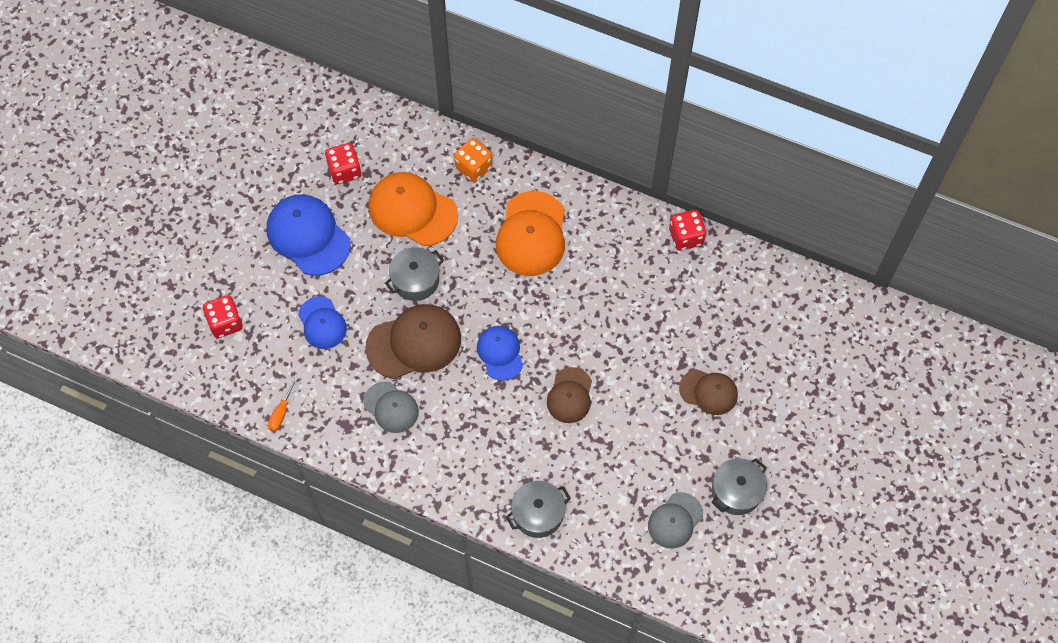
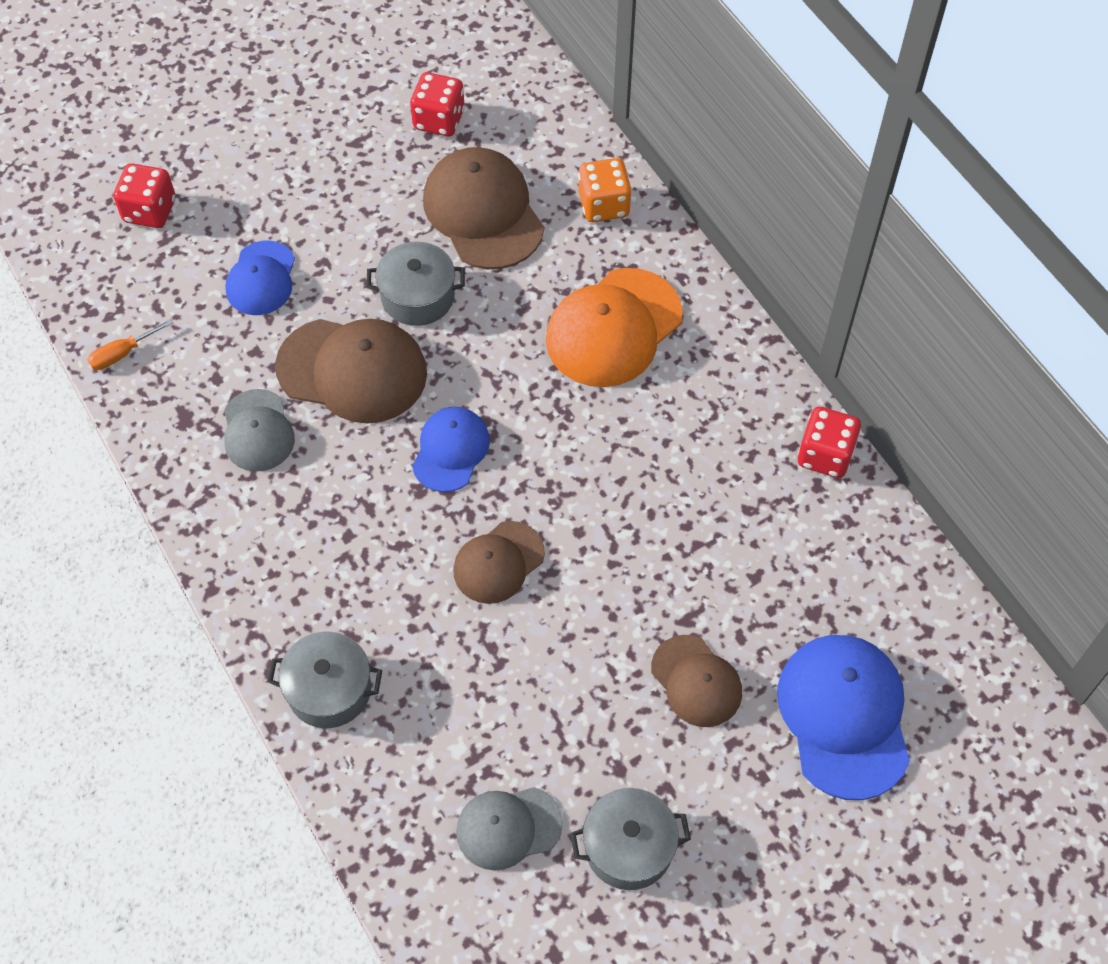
camera: 35 degrees right, 5 degrees down
blue cap [267,194,351,276] -> blue cap moved to [777,635,910,800]
orange cap [368,172,458,246] -> brown cap [423,147,544,269]

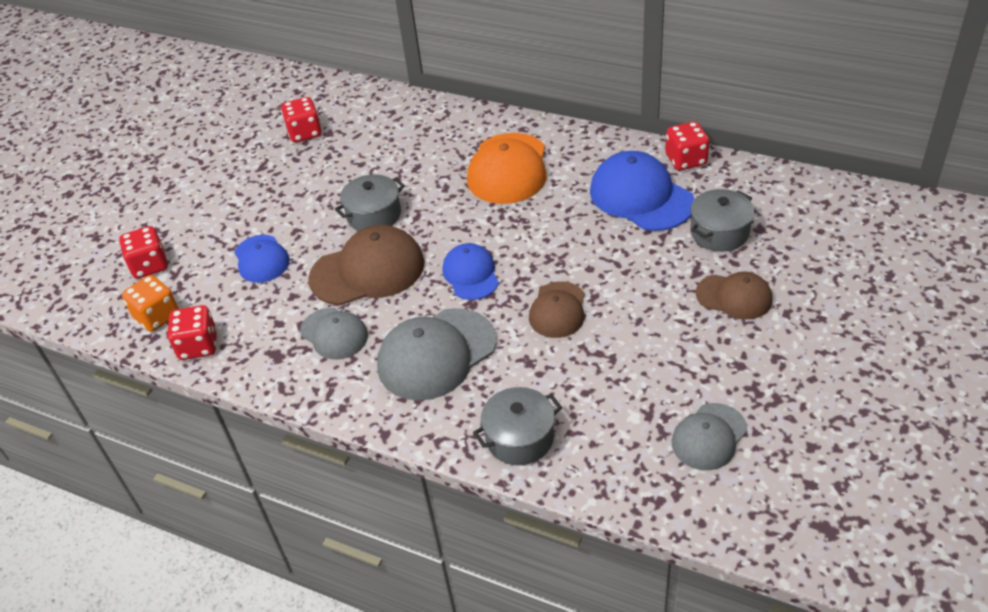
camera: 30 degrees left, 15 degrees down
orange screwdriver [87,319,173,370] -> red dice [168,305,217,360]
brown cap [423,147,544,269] -> none
grey pot [570,788,691,890] -> grey pot moved to [690,189,754,252]
orange dice [578,158,632,222] -> orange dice moved to [122,275,179,332]
blue cap [777,635,910,800] -> blue cap moved to [590,151,694,231]
none -> grey cap [377,308,496,401]

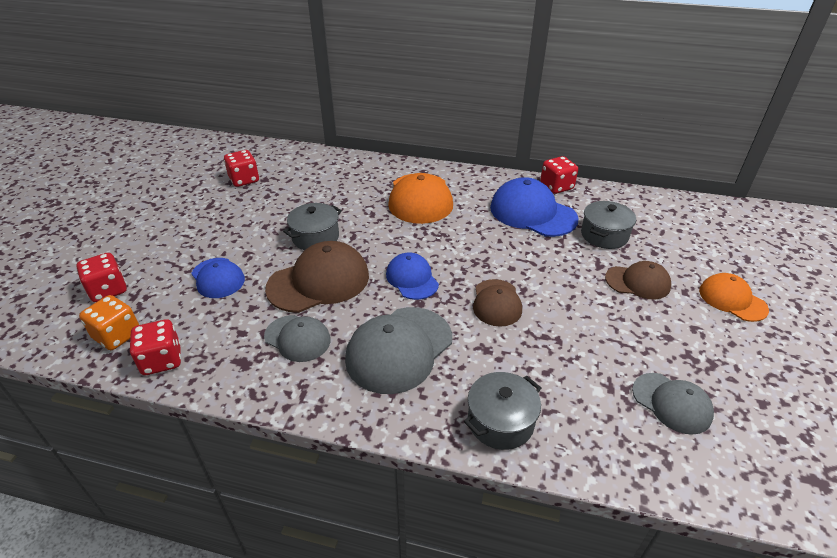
camera: 15 degrees left, 5 degrees down
grey cap [672,403,747,470] -> grey cap turned 75 degrees counterclockwise [632,373,714,435]
none -> orange cap [699,273,769,322]

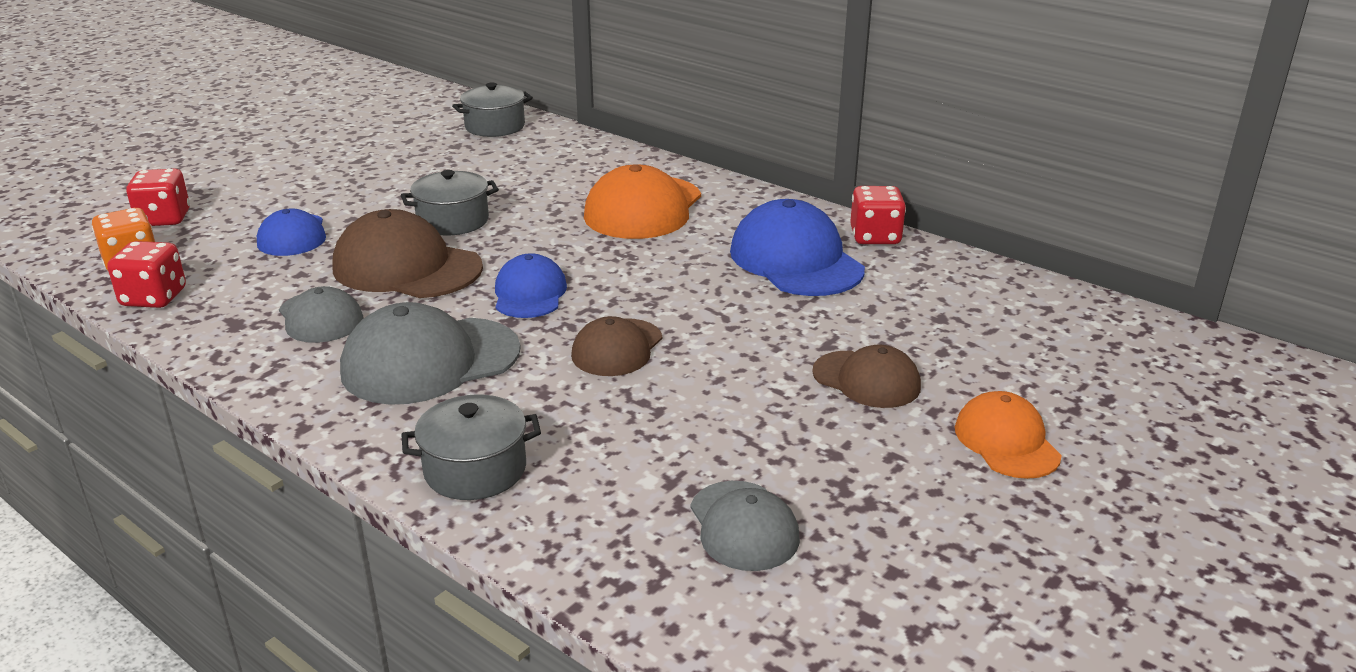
camera: 25 degrees right, 10 degrees down
red dice [224,150,259,187] -> none
brown cap [265,241,369,313] -> brown cap turned 150 degrees counterclockwise [332,209,483,298]
grey pot [581,201,636,249] -> grey pot moved to [452,83,533,137]

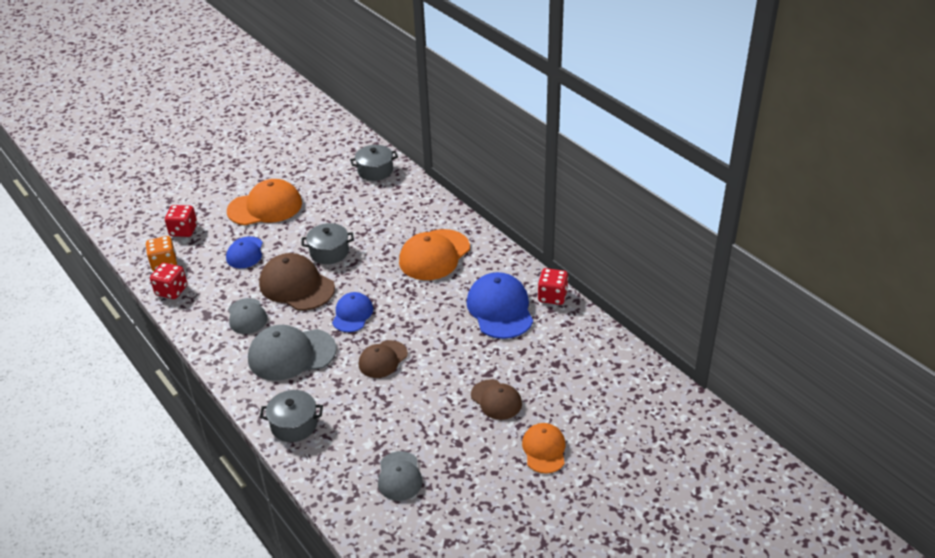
camera: 15 degrees right, 10 degrees up
none -> orange cap [227,179,302,225]

